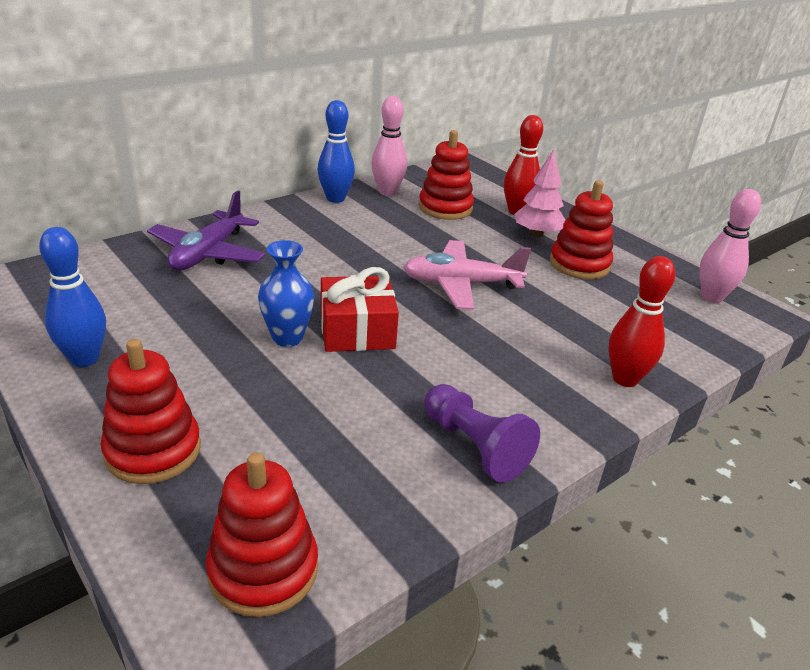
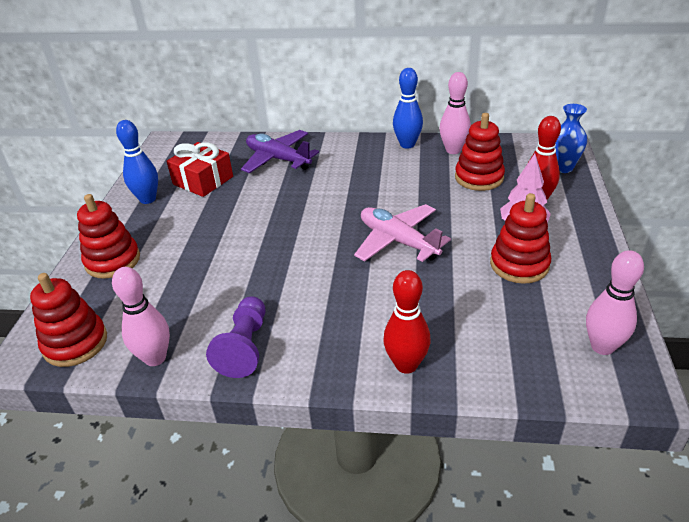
camera: 50 degrees right, 5 degrees up
purple plane [147,190,266,271] -> purple plane turned 60 degrees clockwise [241,130,319,173]
blue vase [258,240,314,347] -> blue vase moved to [555,104,587,173]
red gift [321,267,399,352] -> red gift moved to [166,142,233,197]
none -> pink bowling pin [112,267,170,366]

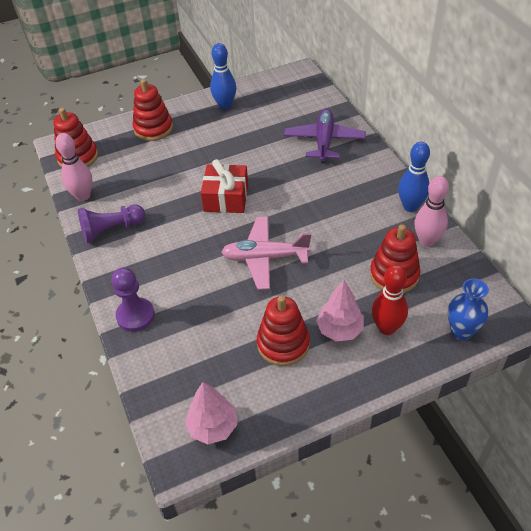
camera: 60 degrees right, 10 degrees up
red gift [166,142,233,197] -> red gift moved to [201,159,248,213]
pink plane [354,204,451,262] -> pink plane turned 105 degrees counterclockwise [221,217,311,290]
red bowling pin [383,270,431,374] -> purple pawn [111,267,155,332]
pink bowling pin [586,250,644,355] -> pink tree [185,382,237,444]

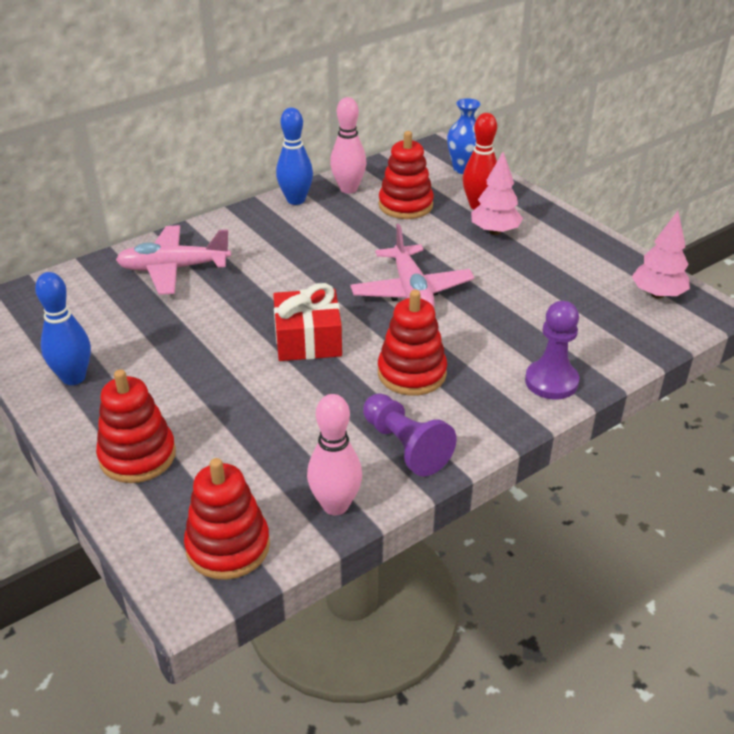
camera: 105 degrees left, 10 degrees down
red stacking toy [257,296,310,366] -> red stacking toy moved to [378,290,447,396]
purple plane [284,109,366,163] -> pink plane [116,225,231,295]

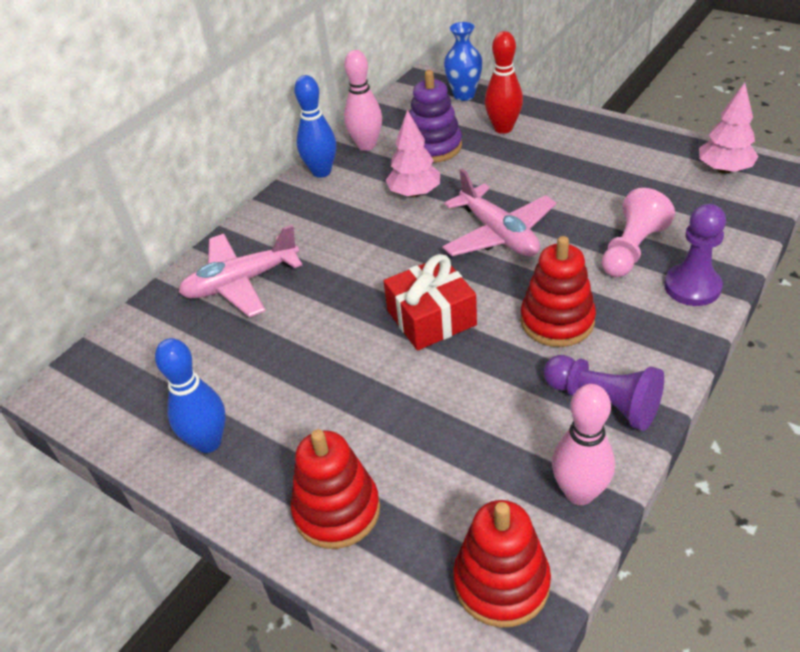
camera: 15 degrees left, 5 degrees up
red stacking toy [379,131,434,219] -> purple stacking toy [409,70,462,163]
pink tree [471,152,523,235] -> pink tree moved to [385,110,440,197]
none -> pink pawn [602,188,675,277]

